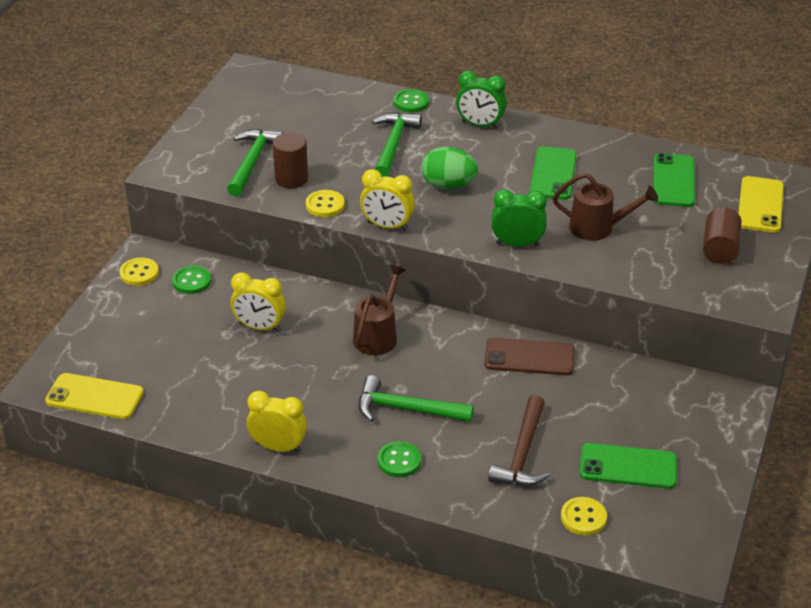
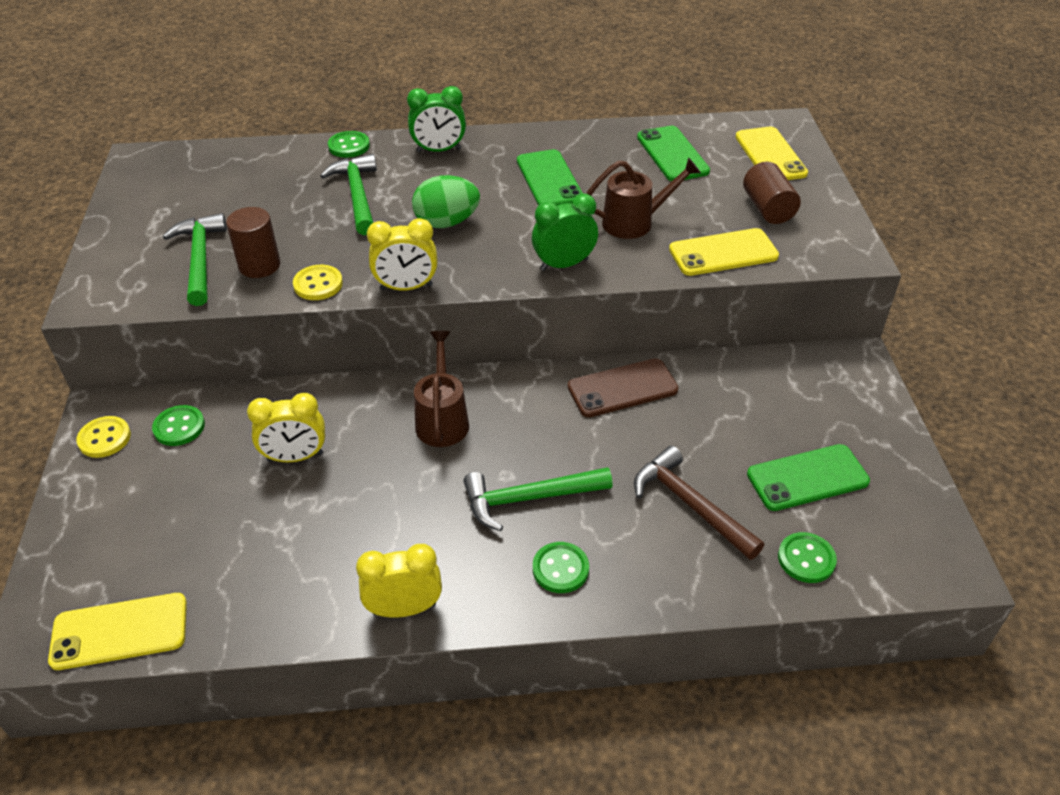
camera: 25 degrees left, 5 degrees up
brown hammer [488,395,550,486] -> brown hammer turned 150 degrees clockwise [634,446,764,560]
yellow button [561,497,607,535] -> green button [778,532,837,583]
none -> yellow phone [669,228,779,276]

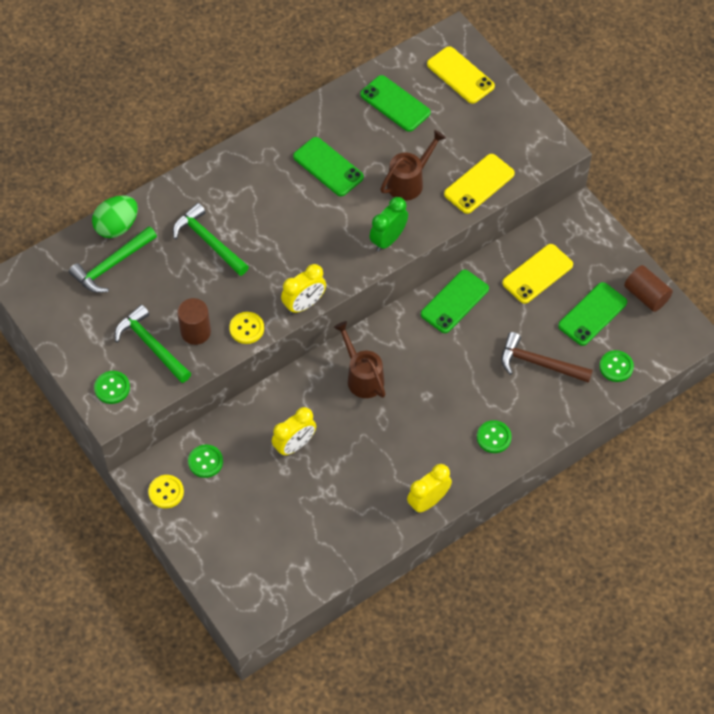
camera: 30 degrees left, 15 degrees up
yellow phone [48,593,187,670] -> yellow phone moved to [502,244,573,304]
green button [328,131,370,158] -> green button moved to [94,371,130,404]
green clock [407,86,466,152] -> none
green egg [412,175,480,228] -> green egg moved to [92,195,138,238]
green hammer [463,467,613,531] -> green hammer moved to [69,226,157,293]
brown phone [568,358,679,417] -> green phone [421,270,489,333]
brown cylinder [743,162,801,224] -> brown cylinder moved to [624,265,673,312]

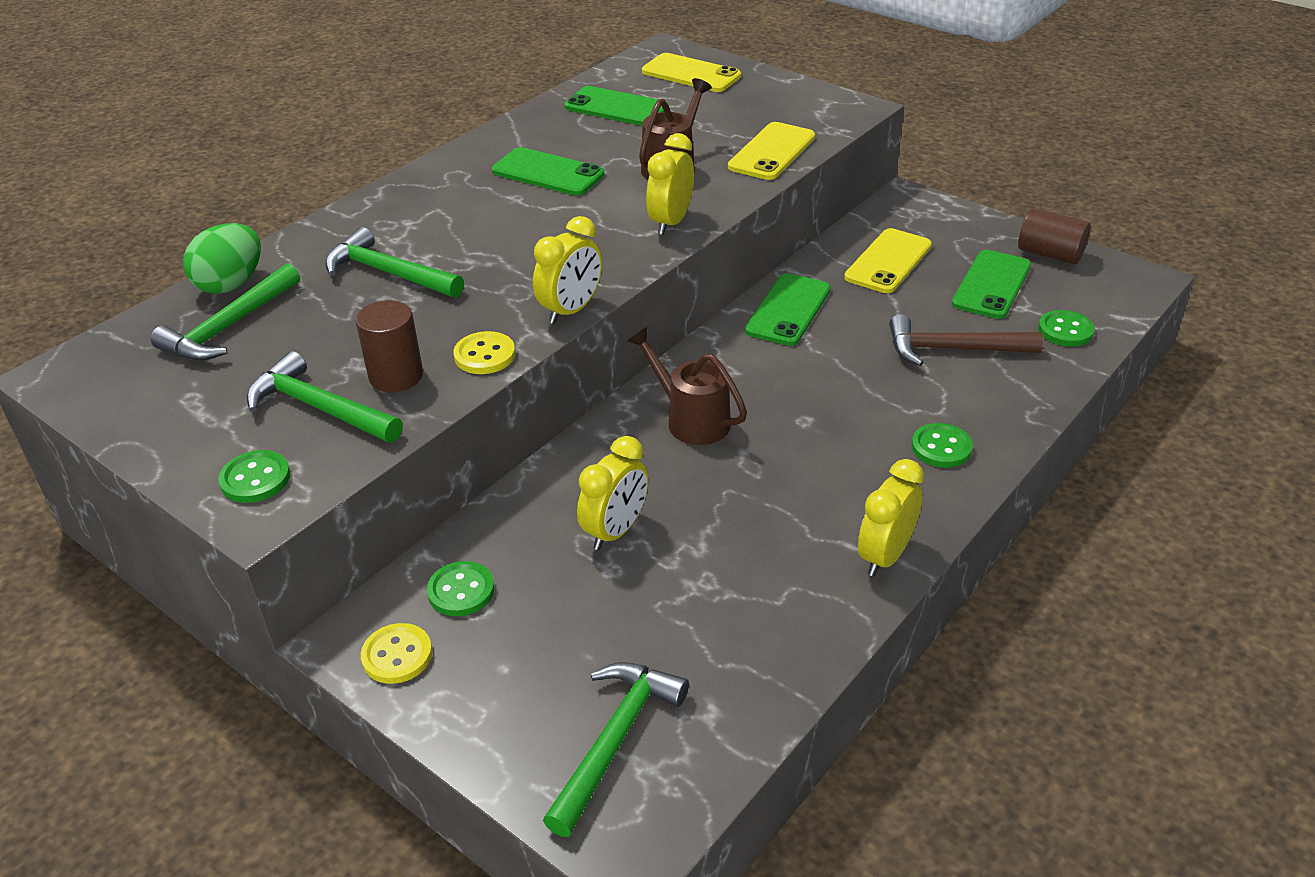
camera: 15 degrees left, 20 degrees down
green clock [369,197,408,251] -> yellow clock [646,133,694,235]
none -> green hammer [543,662,689,837]

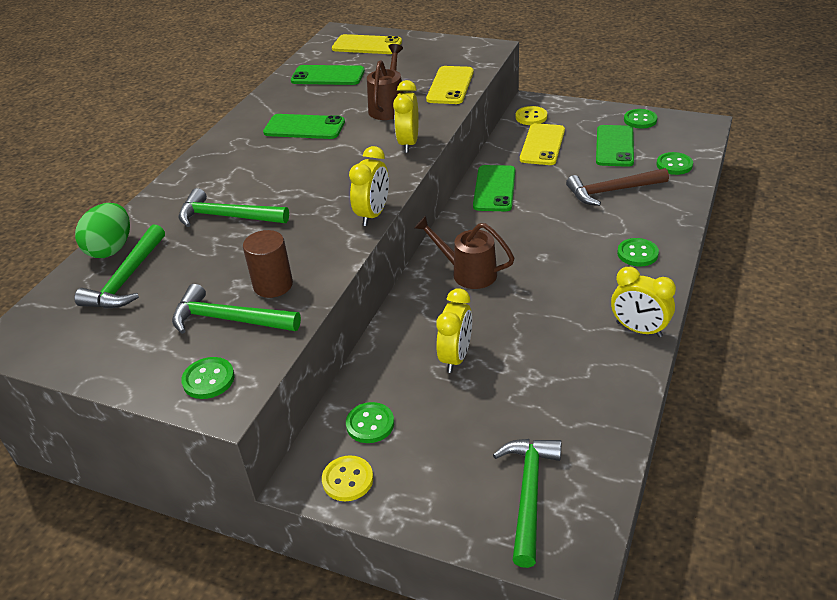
camera: 15 degrees left, 0 degrees up
yellow button [453,331,515,374] -> yellow button moved to [515,106,547,125]
yellow clock [858,459,924,577] -> yellow clock turned 75 degrees counterclockwise [611,267,676,337]
brown cylinder [1018,208,1091,264] -> green button [624,109,657,128]

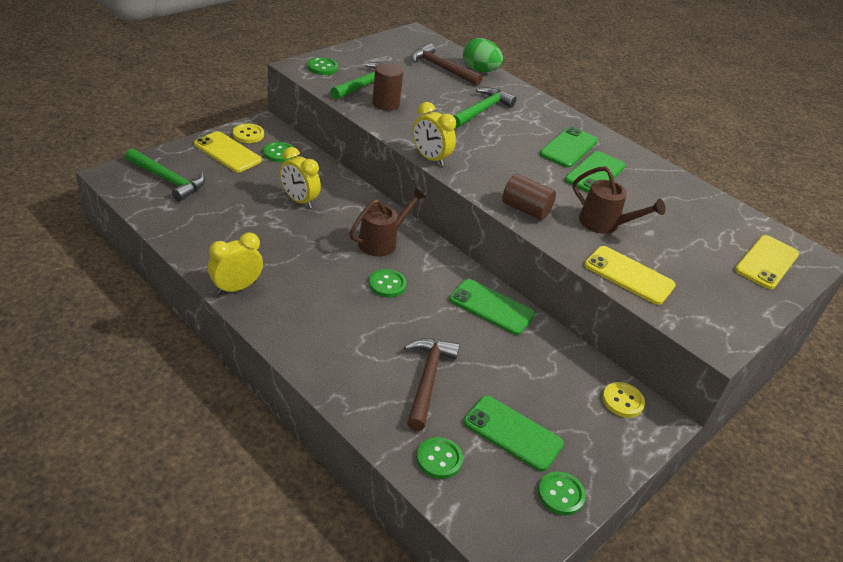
camera: 105 degrees right, 0 degrees up
green hammer [74,224,165,309] -> brown hammer [411,43,483,86]
green phone [291,65,365,85] -> green phone moved to [540,127,598,168]
yellow clock [393,80,419,153] -> brown cylinder [502,174,556,220]
yellow phone [520,123,565,165] -> yellow phone moved to [194,131,262,172]
green button [617,238,659,266] -> green button moved to [369,269,407,298]

